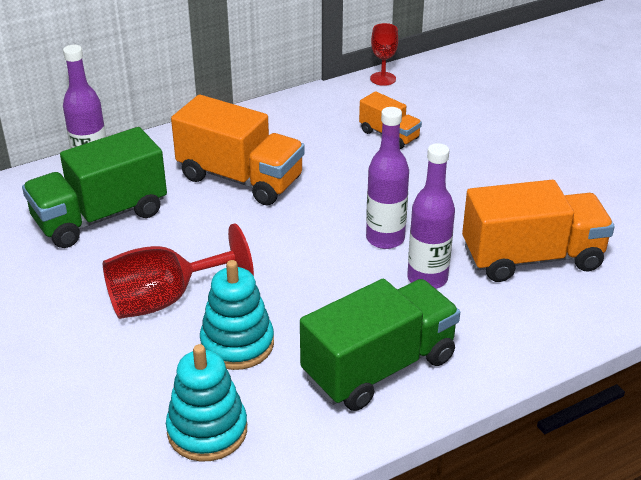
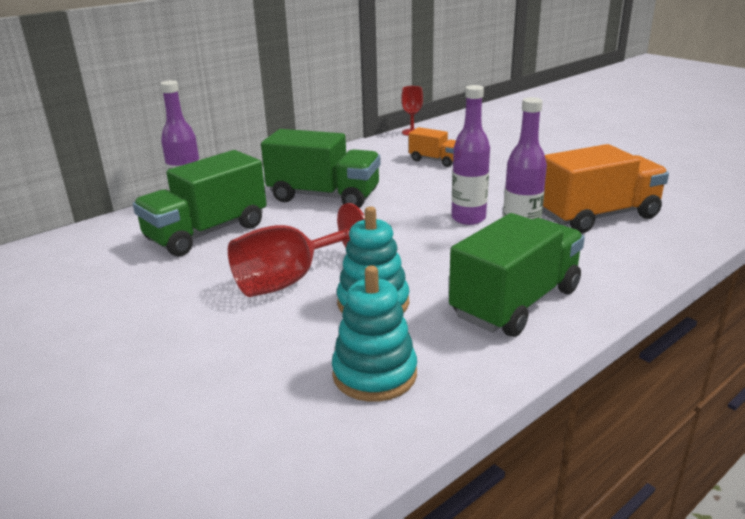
camera: 10 degrees left, 10 degrees down
orange truck [171,95,305,206] -> green truck [261,129,381,208]

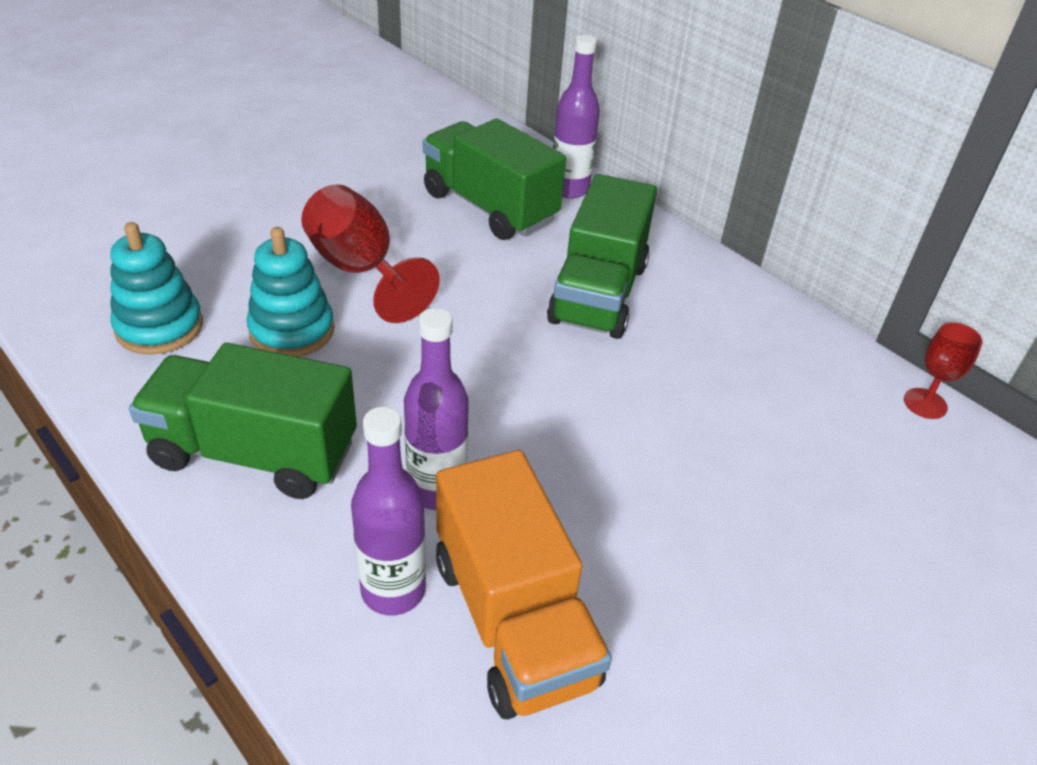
camera: 85 degrees right, 15 degrees up
orange truck [409,127,456,167] -> none
green truck [449,213,585,337] -> green truck turned 150 degrees clockwise [129,343,357,499]
purple bottle [451,85,490,225] -> purple bottle moved to [351,407,426,615]

